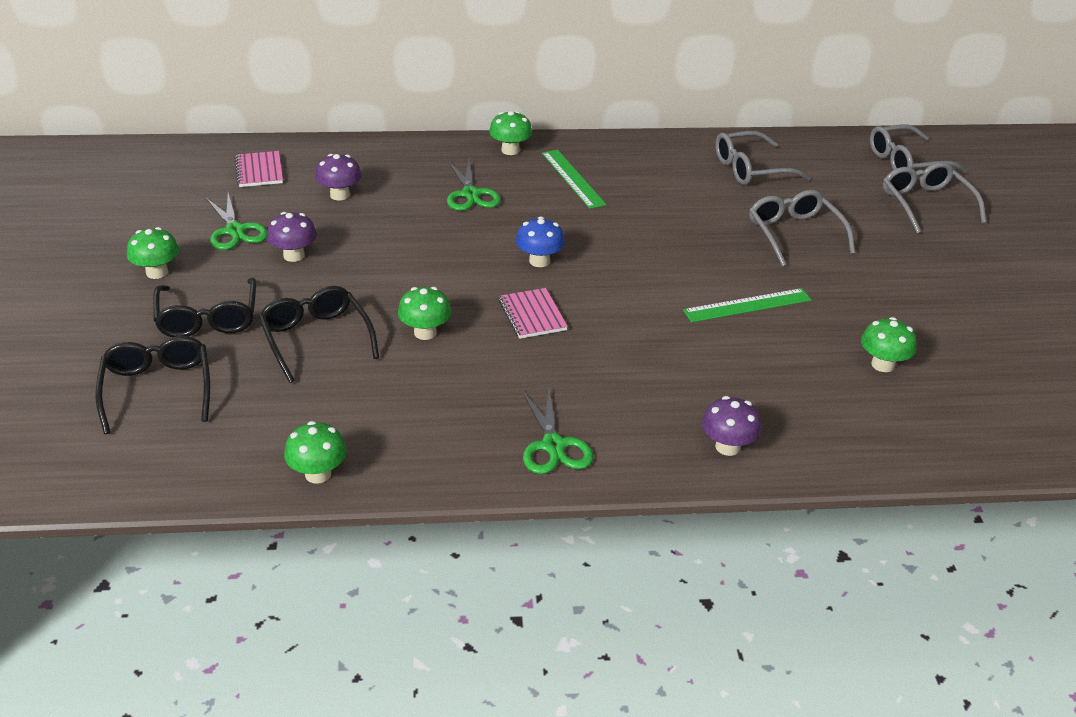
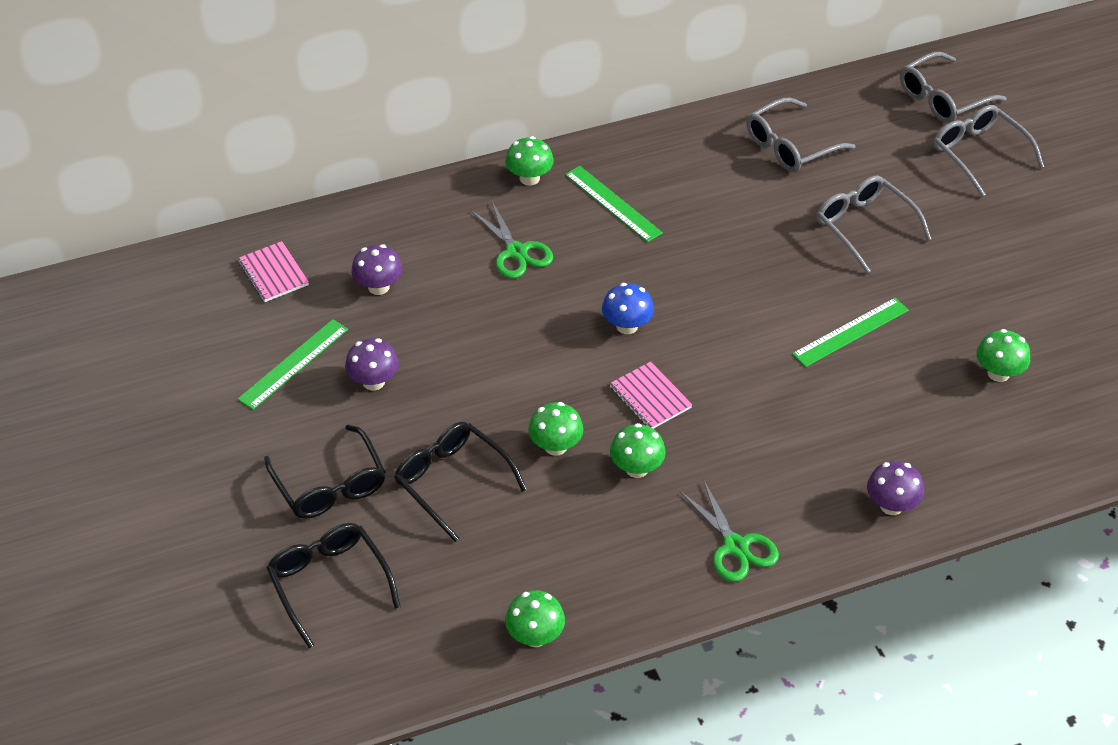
camera: 15 degrees left, 10 degrees up
green mushroom [127,227,179,279] -> green mushroom moved to [610,423,666,478]
green scissors [206,193,267,250] -> green ruler [238,319,348,410]

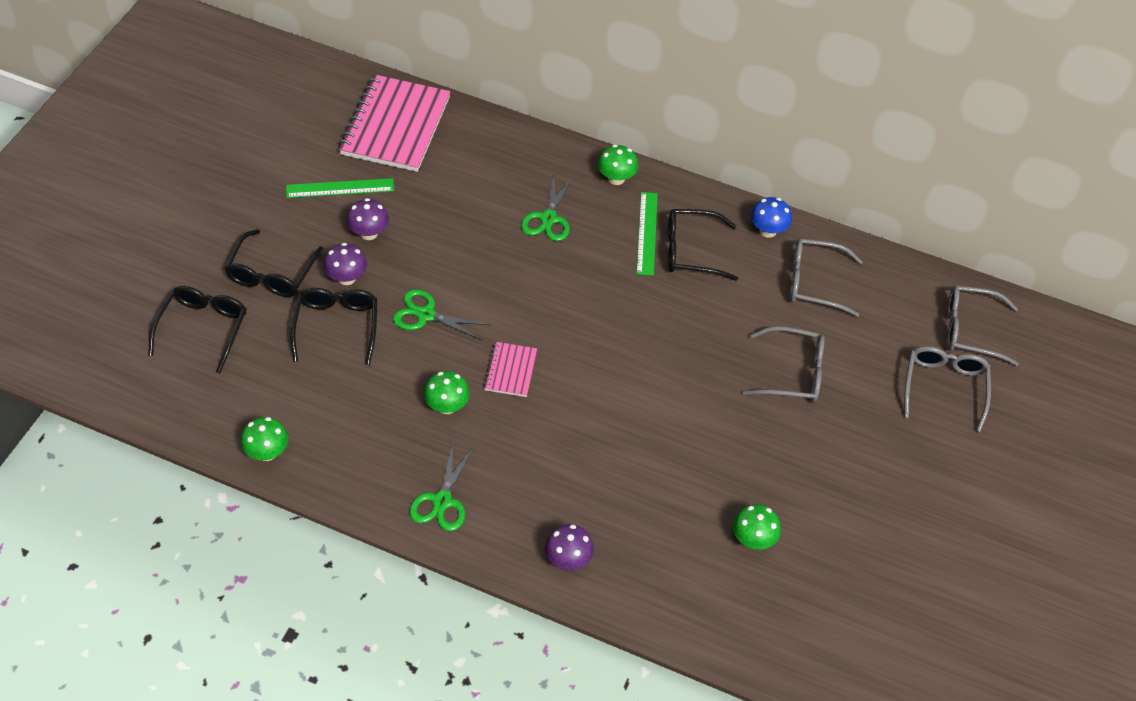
camera: 40 degrees right, 5 degrees up
pink notebook [238,241,309,302] -> pink notebook [339,75,450,172], size x2.11
purple mushroom [351,244,403,295] -> purple mushroom moved to [324,243,367,285]
green mushroom [528,402,583,456] -> none
blue mushroom [602,283,654,334] -> blue mushroom moved to [751,197,792,238]
green ruler [792,298,909,367] -> none
grey glasses [817,175,932,274] -> grey glasses turned 90 degrees clockwise [742,326,825,402]
none -> green scissors [393,289,491,341]
none -> black glasses [668,209,738,281]

